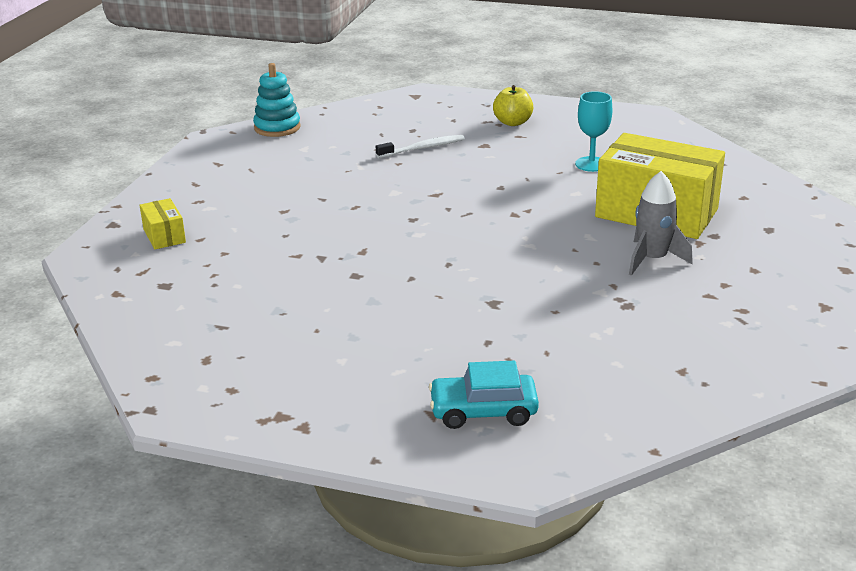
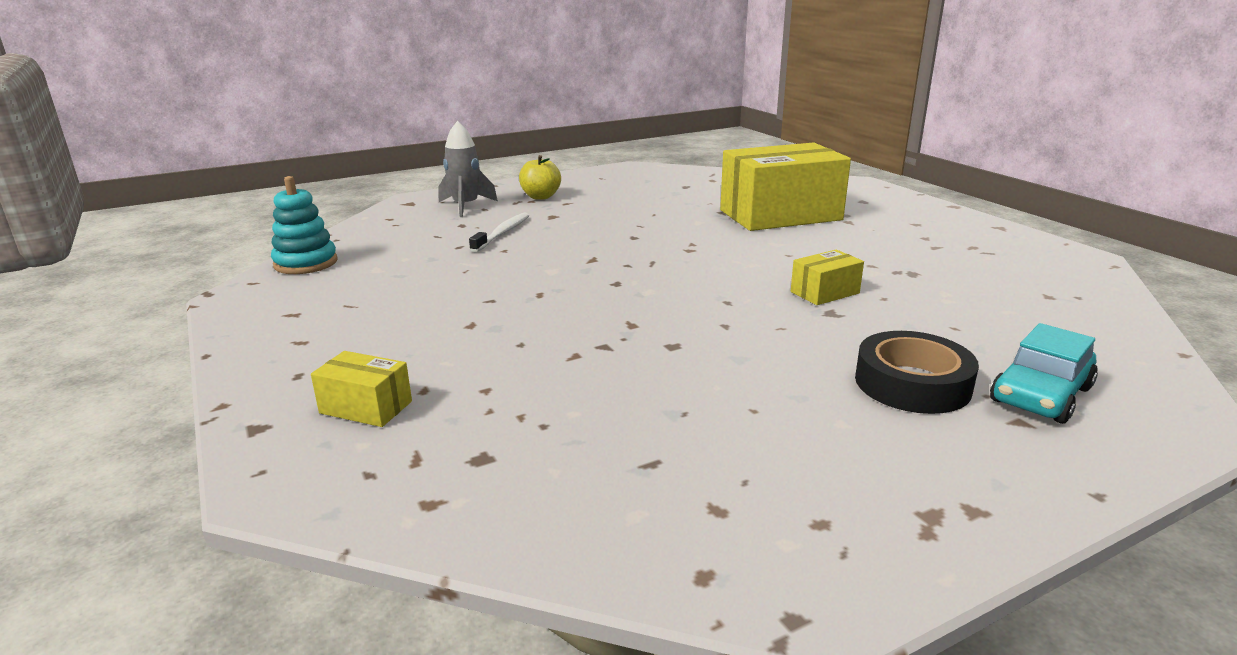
camera: 45 degrees left, 5 degrees down
turquoise goblet [575,91,612,172] -> none
grey rocket [629,171,693,276] -> grey rocket moved to [439,121,498,217]
none -> yellow box [791,250,864,305]
none -> black tape [855,331,979,414]

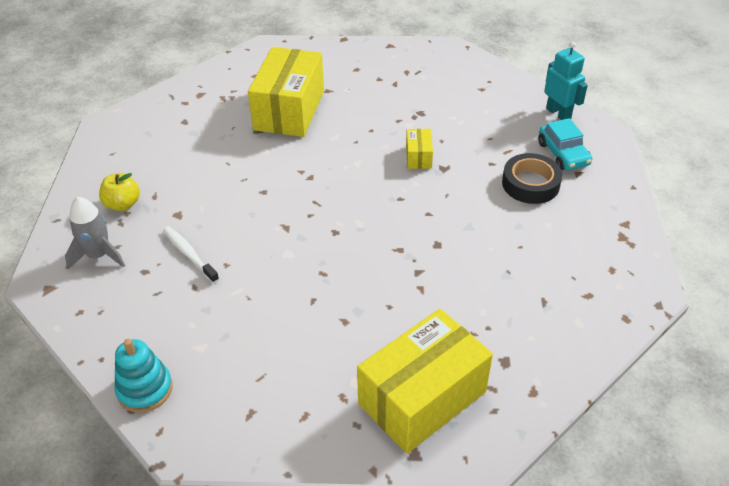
camera: 60 degrees left, 20 degrees up
yellow box [311,351,412,427] -> yellow box [357,309,493,454], size x2.30
none -> turquoise robot [544,42,588,120]

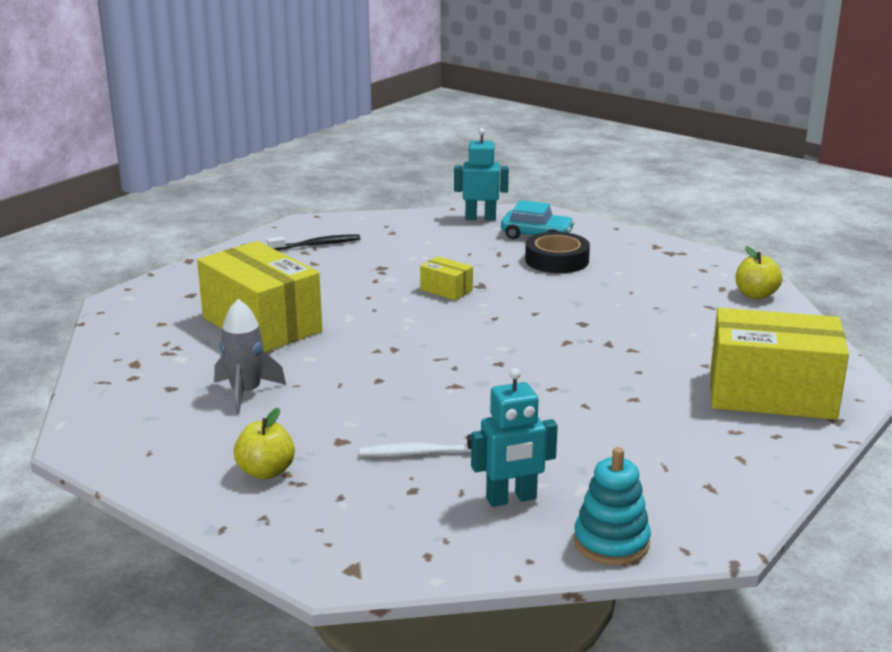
camera: 55 degrees left, 20 degrees down
grey rocket [65,197,125,269] -> grey rocket moved to [214,299,286,414]
yellow box [357,309,493,454] -> yellow box turned 75 degrees counterclockwise [710,308,849,420]
none -> black toothbrush [267,234,361,251]
none -> turquoise robot [471,368,558,507]
none -> yellow apple [736,246,782,299]

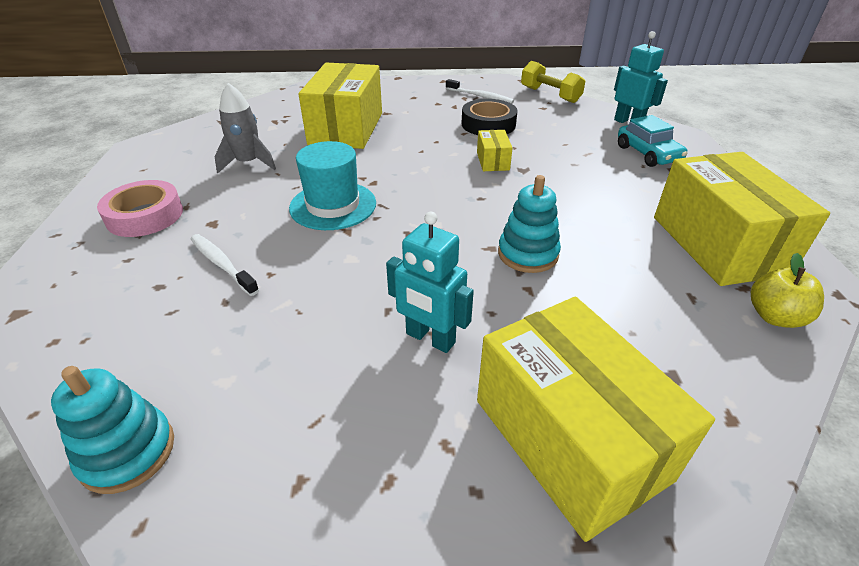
camera: 50 degrees right, 15 degrees up
yellow apple [234,408,295,480] -> pink tape [97,180,183,237]
black toothbrush [267,234,361,251] -> white toothbrush [446,79,514,104]
turquoise robot [471,368,558,507] -> turquoise robot moved to [386,212,474,353]
black tape [525,232,590,273] -> black tape moved to [462,99,518,135]
none -> turquoise hat [289,141,376,230]
none -> turquoise stacking toy [498,175,561,273]
none -> yellow dumbbell [521,61,585,103]
none -> yellow box [654,152,830,286]

